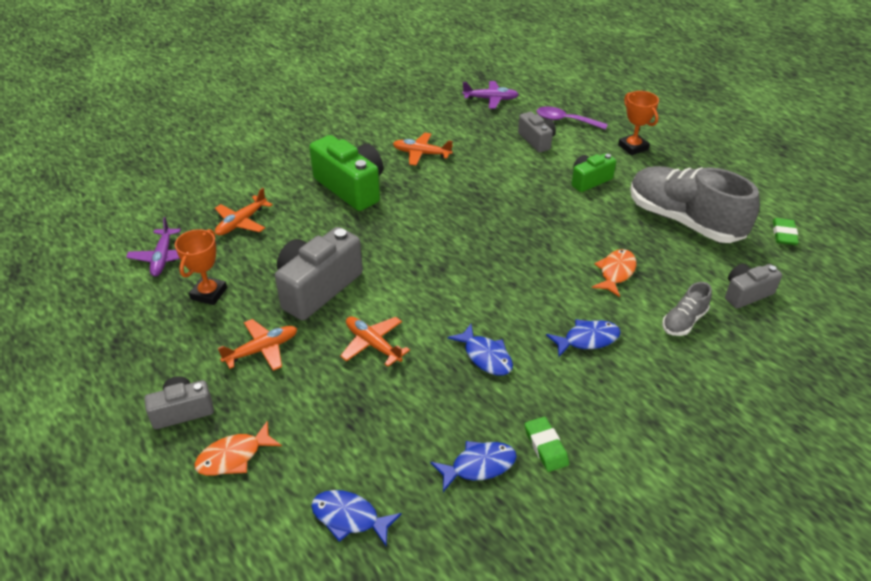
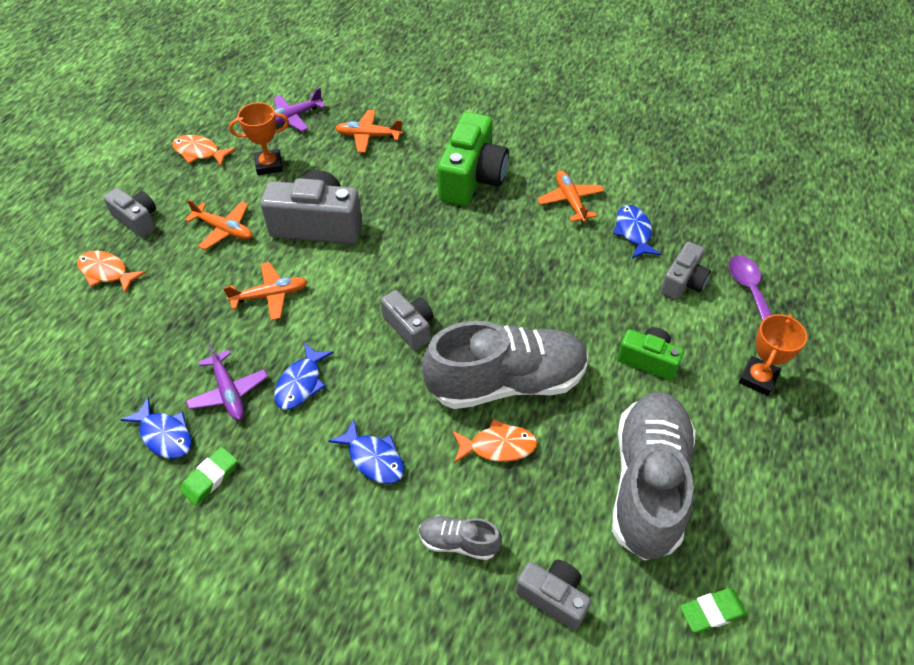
camera: 60 degrees right, 10 degrees up
blue fish [311,490,402,546] -> blue fish moved to [613,205,661,259]
orange plane [340,317,410,367] -> orange plane turned 60 degrees clockwise [223,262,308,320]
purple plane [462,81,519,109] -> purple plane moved to [186,343,268,420]
none -> orange fish [172,135,236,166]
none -> grey camera [381,290,433,351]
none -> grey shoe [422,321,588,409]

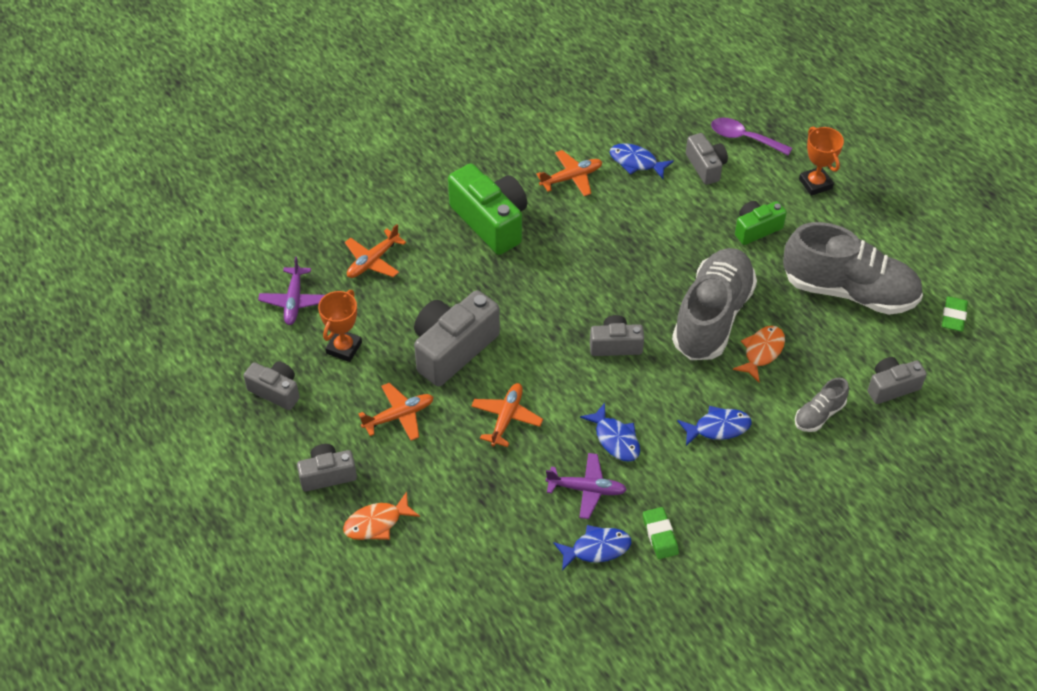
camera: 55 degrees left, 0 degrees up
orange fish [172,135,236,166] -> grey camera [243,361,300,410]
orange plane [537,170,604,222] -> orange plane turned 135 degrees clockwise [536,150,602,196]
grey shoe [612,392,696,561] -> grey shoe turned 150 degrees clockwise [783,222,923,315]

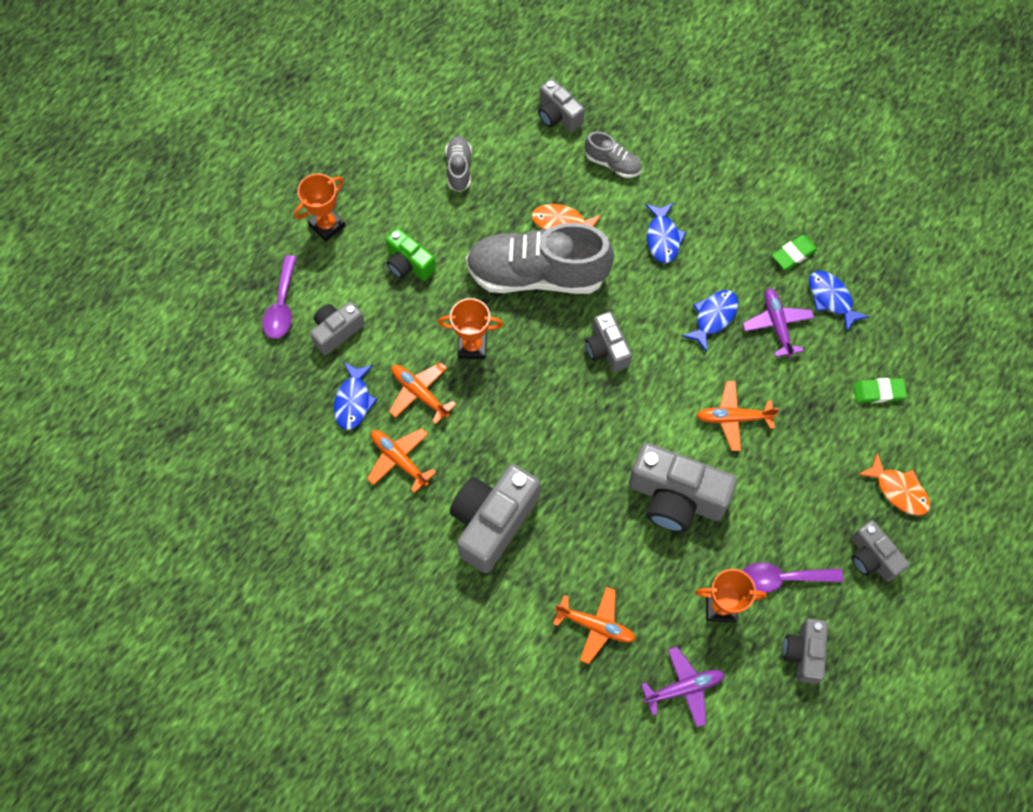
camera: 110 degrees left, 15 degrees up
orange plane [359,383,434,441] -> orange plane moved to [389,362,456,424]
green camera [448,163,527,255] -> grey camera [450,464,540,573]
blue fish [677,406,752,446] -> blue fish turned 150 degrees counterclockwise [645,203,686,263]
grey shoe [783,222,923,315] -> grey shoe [445,136,472,192], size x0.45
green eraser [942,296,968,332] -> green eraser moved to [853,378,907,403]
none -> orange trophy [438,298,503,359]
none -> purple spoon [743,562,843,593]

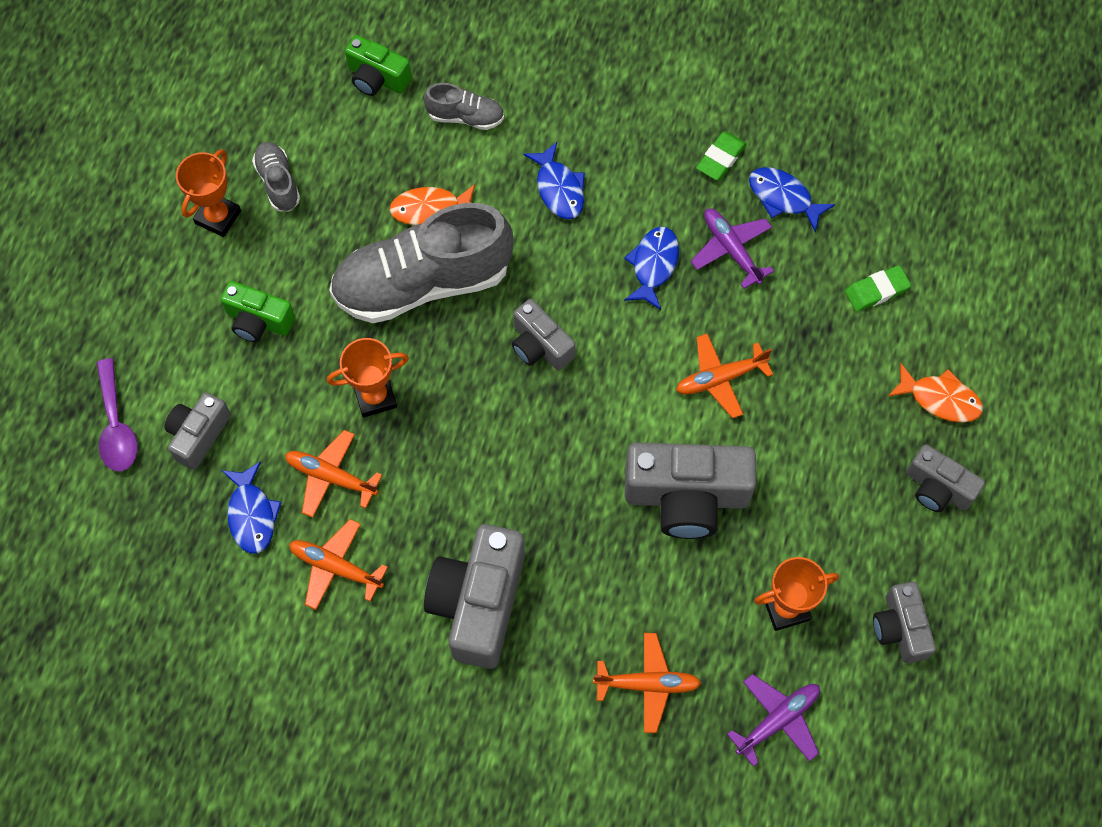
camera: 20 degrees left, 0 degrees up
orange trophy [294,174,346,242] -> orange trophy moved to [176,149,241,237]
grey camera [538,79,585,132] -> green camera [345,35,412,96]
purple spoon [743,562,843,593] -> none

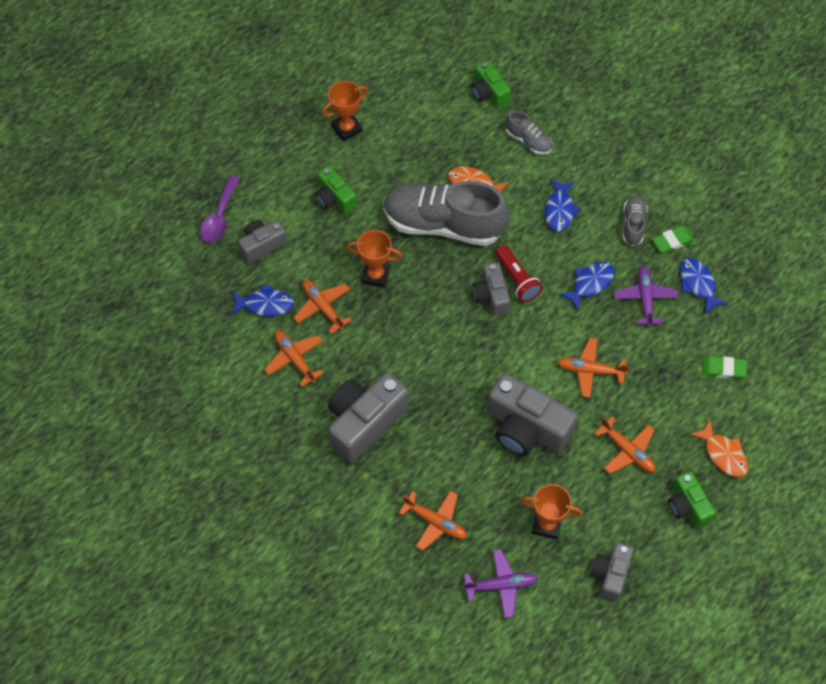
camera: 30 degrees right, 5 degrees down
blue fish [221,461,282,554] -> blue fish turned 105 degrees counterclockwise [230,284,294,316]
grey shoe [252,142,300,211] -> grey shoe moved to [622,196,648,246]
grey camera [906,444,985,512] -> green camera [668,471,716,528]
none -> red flashlight [496,245,543,302]
none -> orange plane [594,416,656,474]

